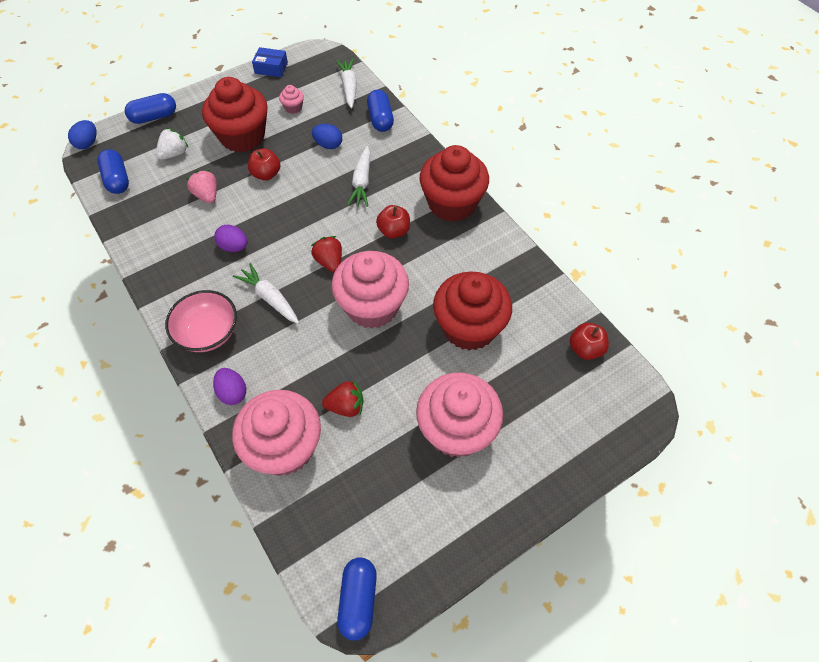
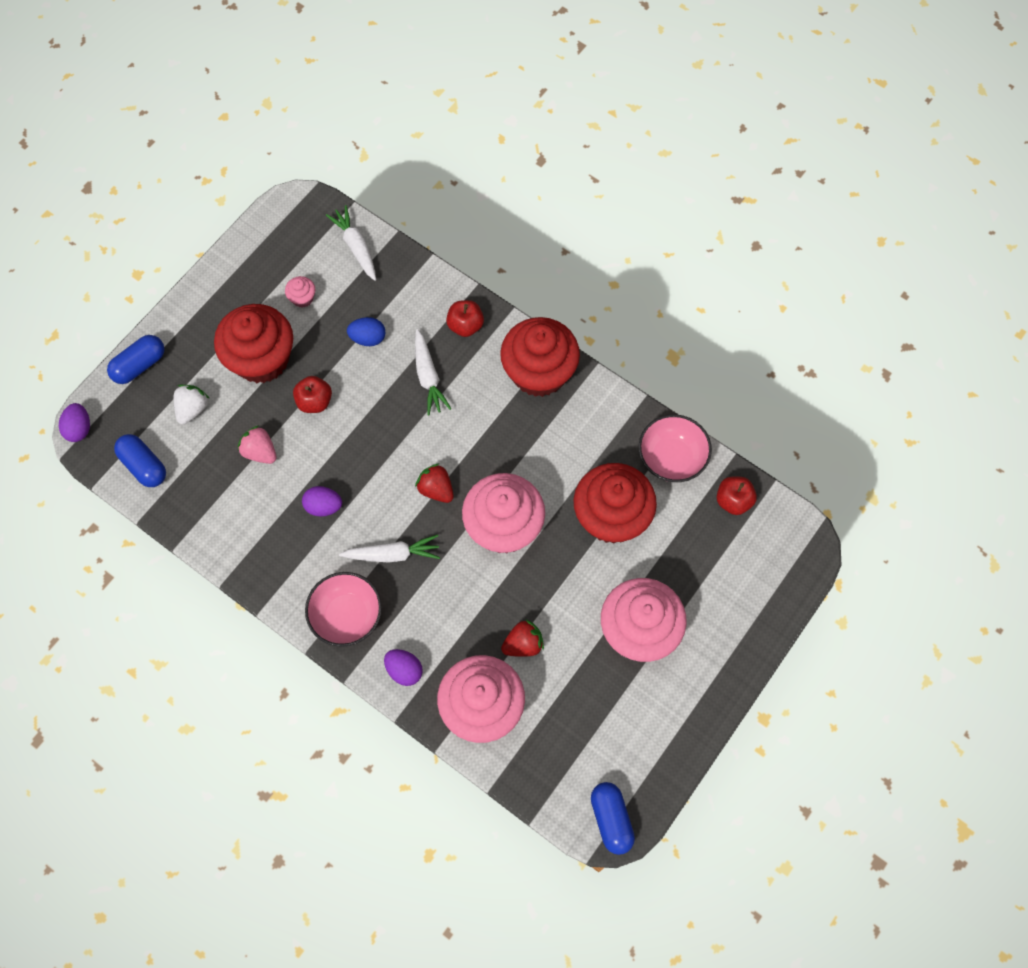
camera: 20 degrees left, 10 degrees up
blue egg [68,120,97,149] -> purple egg [59,403,90,442]
white carrot [233,263,299,324] -> white carrot turned 150 degrees clockwise [339,535,440,563]
blue box [252,47,288,77] -> none
blue capsule [367,90,394,132] -> none
red apple [376,205,410,239] -> red apple moved to [446,300,484,337]
none -> pink bowl [639,414,712,482]

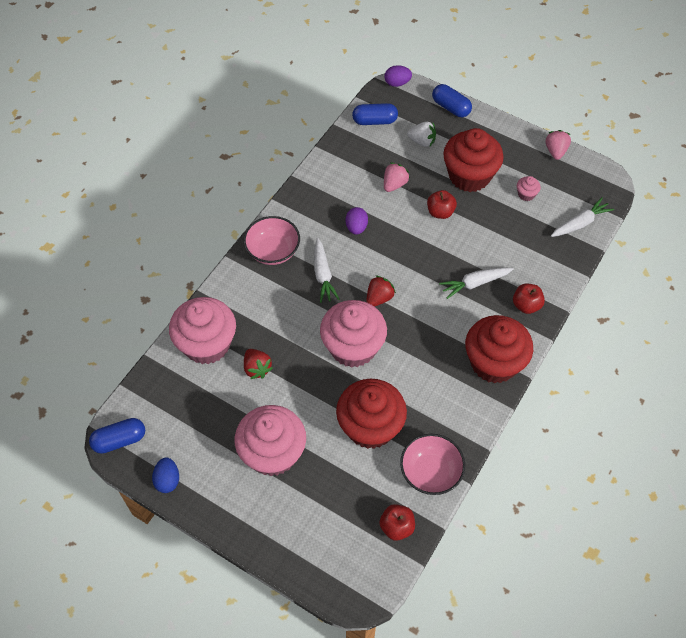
camera: 85 degrees right, 10 degrees down
blue capsule [114,434,166,487] -> blue capsule turned 45 degrees clockwise [352,103,398,125]
blue egg [347,317,385,346] -> blue egg moved to [152,457,179,493]
purple egg [384,649,423,686] -> none
none -> pink strawberry [546,130,571,160]

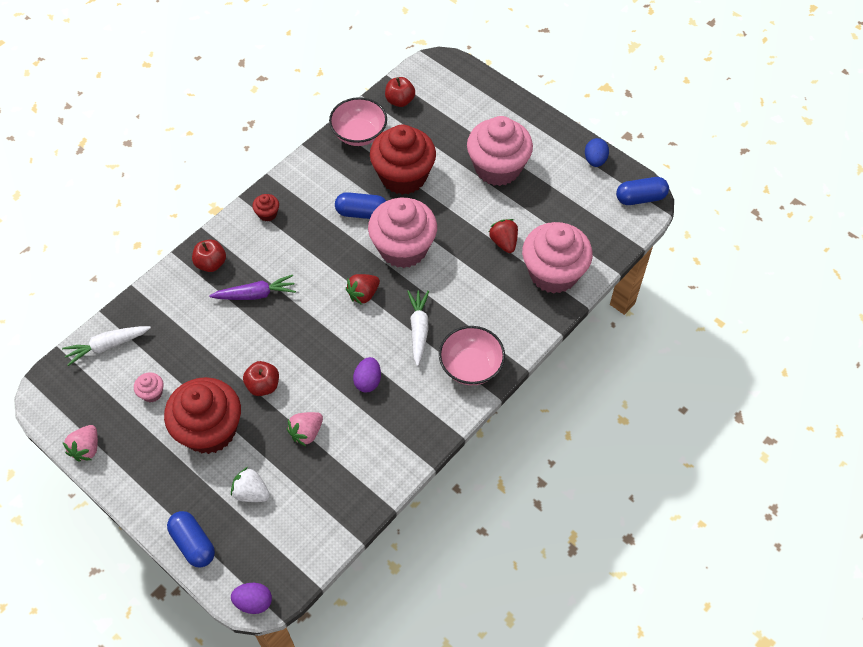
camera: 170 degrees left, 0 degrees up
blue capsule [352,103,398,125] -> blue capsule moved to [335,192,386,219]
white carrot [439,268,514,299] -> purple carrot [209,275,296,300]
red cupcake [465,315,533,384] -> red cupcake [252,194,279,222], size x0.40

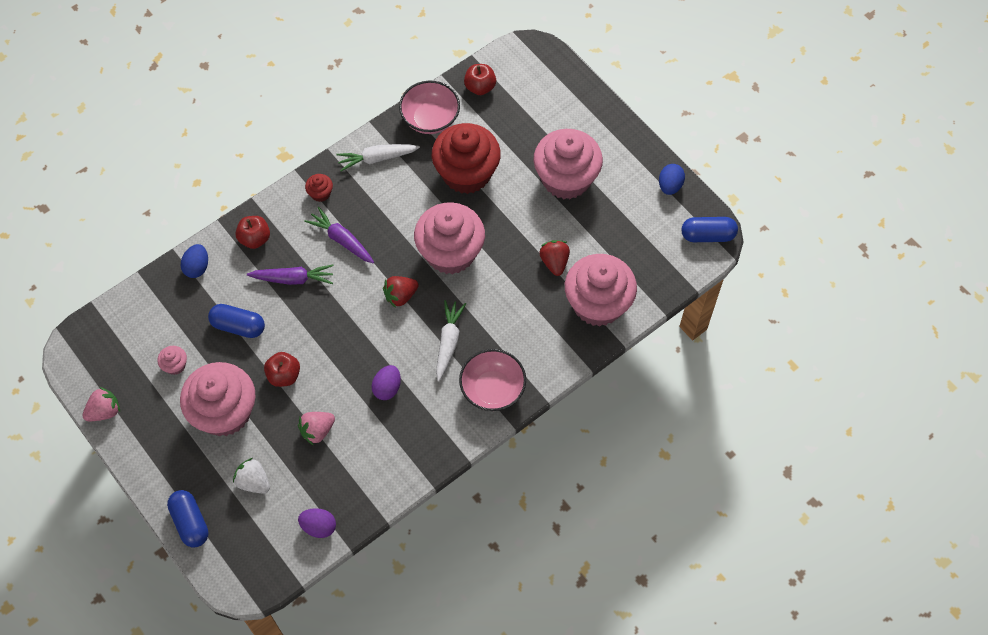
camera: 10 degrees right, 5 degrees up
white carrot [62,326,151,366] -> white carrot moved to [336,144,420,171]
pink strawberry [63,425,98,462] -> pink strawberry turned 150 degrees counterclockwise [83,387,120,421]
red cupcake [164,377,241,454] -> pink cupcake [180,362,256,436]
purple egg [231,583,272,614] -> purple egg moved to [298,508,336,538]
blue capsule [335,192,386,219] -> blue capsule moved to [208,304,265,338]
none -> blue egg [180,244,208,278]
none -> purple carrot [304,207,374,263]

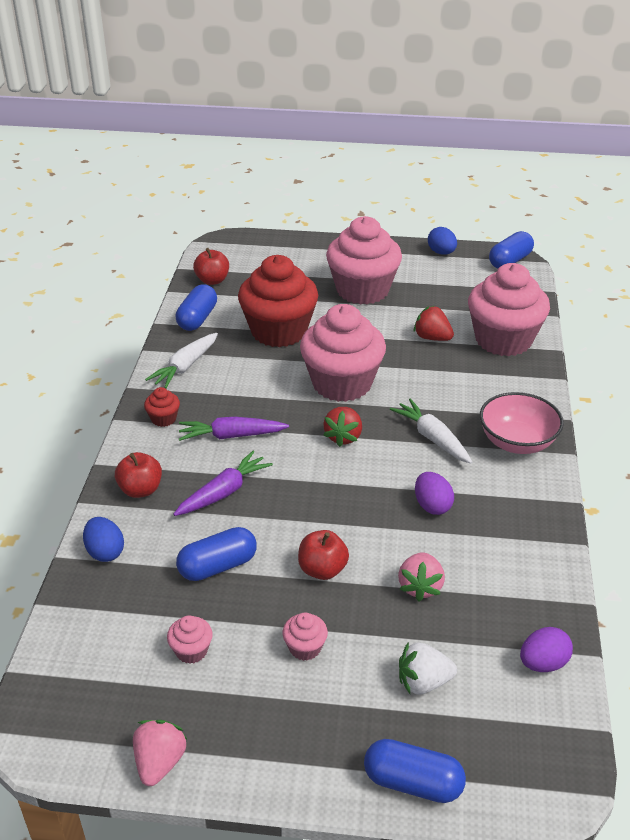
camera: 45 degrees left, 25 degrees down
pink cupcake [180,362,256,436] -> pink cupcake [282,612,328,661], size x0.40
pink bowl [399,81,460,134] -> blue capsule [176,284,217,331]

